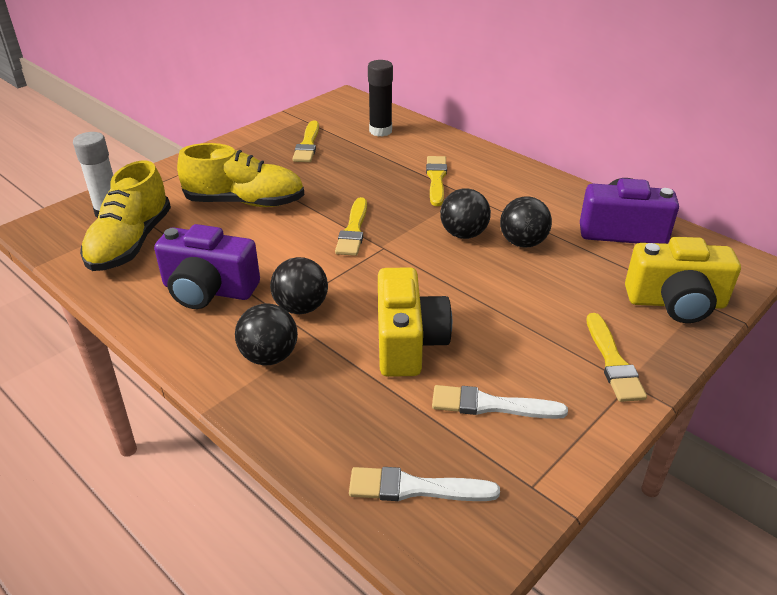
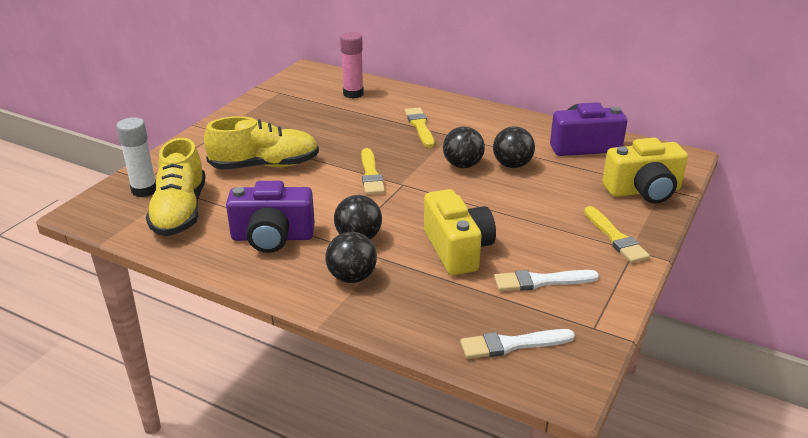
camera: 15 degrees left, 5 degrees down
yellow brush [292,121,319,162] -> none
black glue stick [368,60,393,137] -> pink glue stick [340,32,364,99]

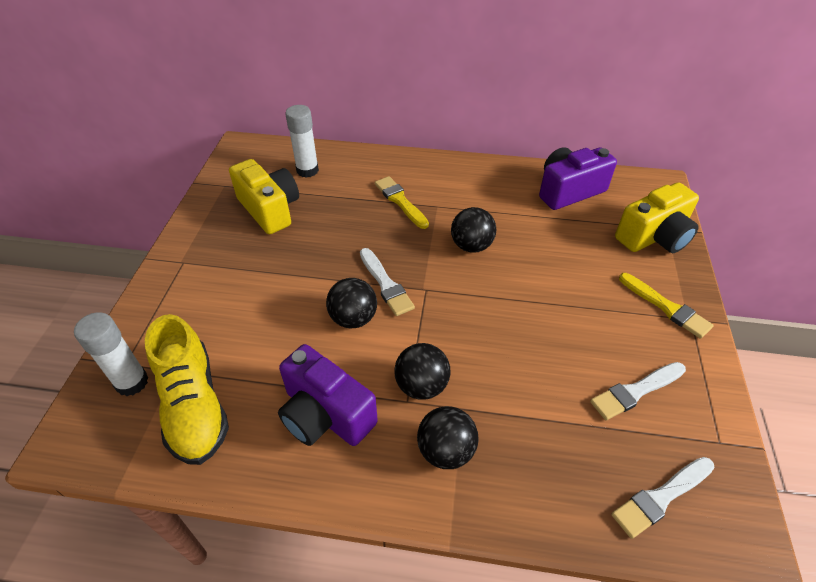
camera: 20 degrees left, 15 degrees up
yellow shoe [204,116,319,170] -> none
purple camera [226,181,315,253] -> purple camera turned 60 degrees clockwise [278,344,378,446]
pink glue stick [340,32,364,99] -> white glue stick [285,105,319,178]
yellow brush [361,148,385,195] -> white brush [360,248,415,316]
yellow camera [424,189,496,275] -> yellow camera moved to [229,159,299,234]
black ball [493,126,535,168] -> black ball moved to [326,278,377,328]

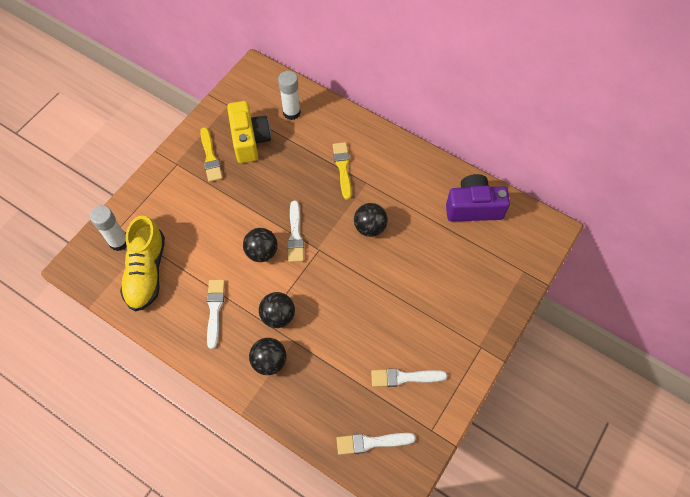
camera: 25 degrees right, 15 degrees up
purple camera [278,344,378,446] -> white brush [207,280,225,349]
yellow camera [615,182,699,253] -> none
yellow brush [619,273,714,339] -> yellow brush moved to [200,127,223,182]

